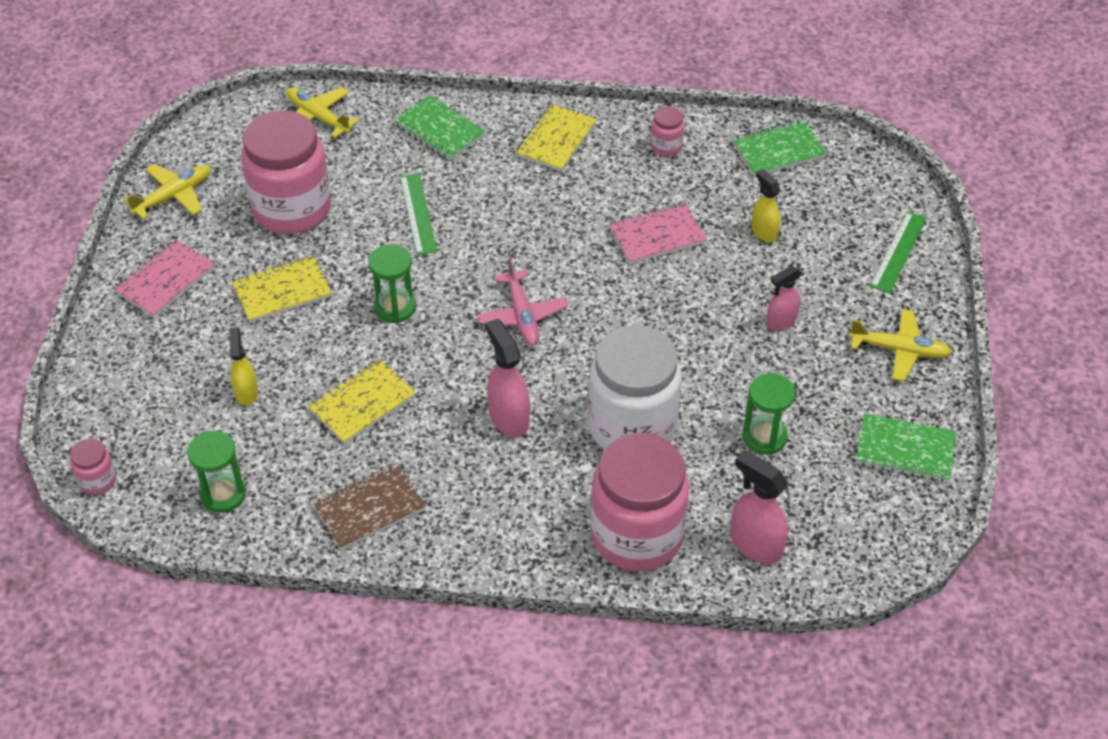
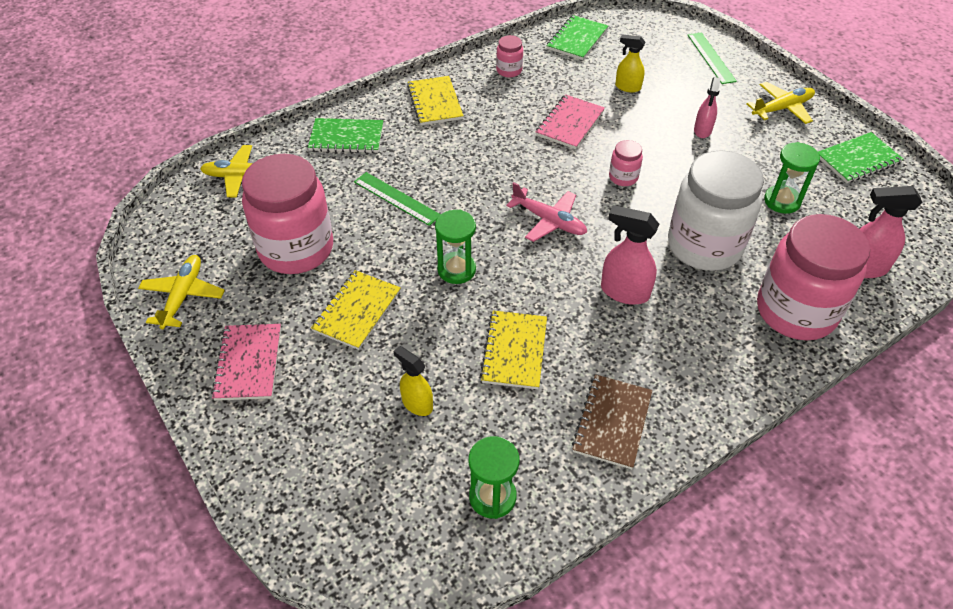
camera: 40 degrees left, 0 degrees up
pink jar [70,439,116,495] -> pink jar moved to [609,140,643,186]

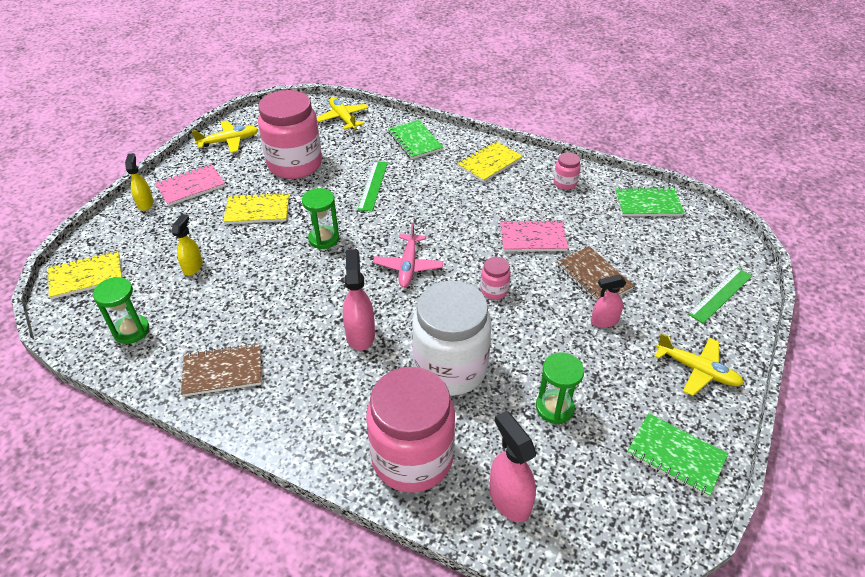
camera: 60 degrees right, 5 degrees down
yellow notebook [480,311,547,389] -> yellow notebook moved to [48,251,122,299]
yellow spray bottle [615,35,645,92] -> yellow spray bottle moved to [125,153,154,211]
none -> brown notebook [556,246,635,303]

